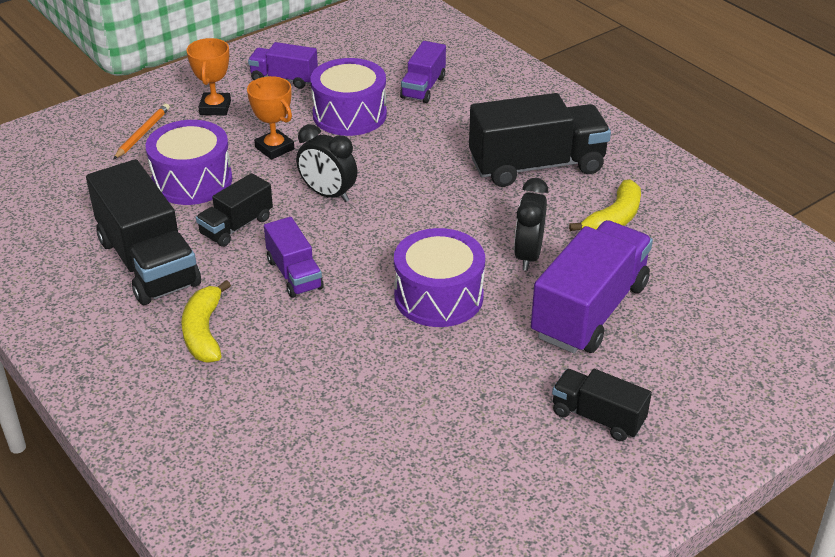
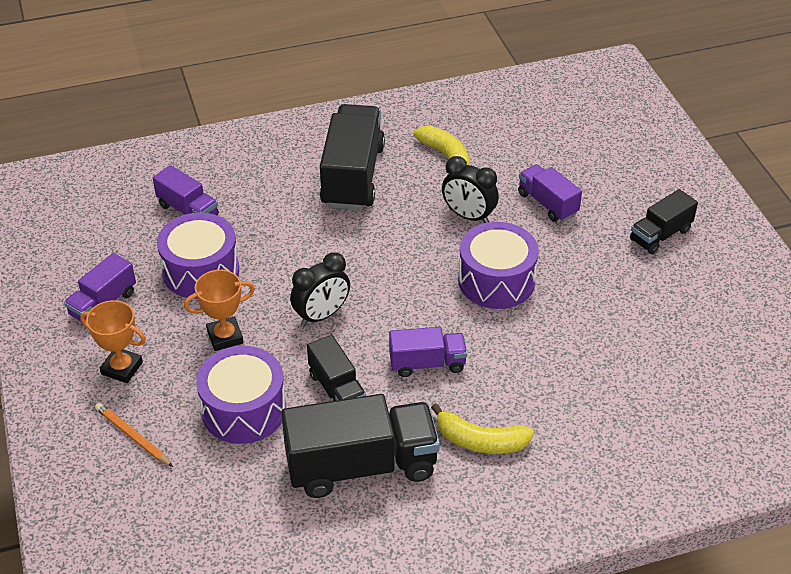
camera: 70 degrees left, 5 degrees up
purple truck [531,220,653,353] -> purple truck [518,164,582,222], size x0.55

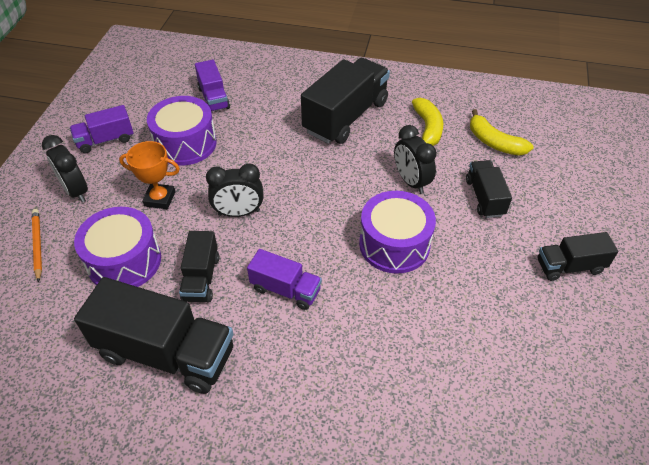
camera: 30 degrees right, 5 degrees up
orange trophy [80,300,146,383] -> black clock [42,135,88,203]
yellow banana [431,403,534,454] -> yellow banana moved to [470,109,534,156]
purple truck [518,164,582,222] -> black truck [466,160,512,218]

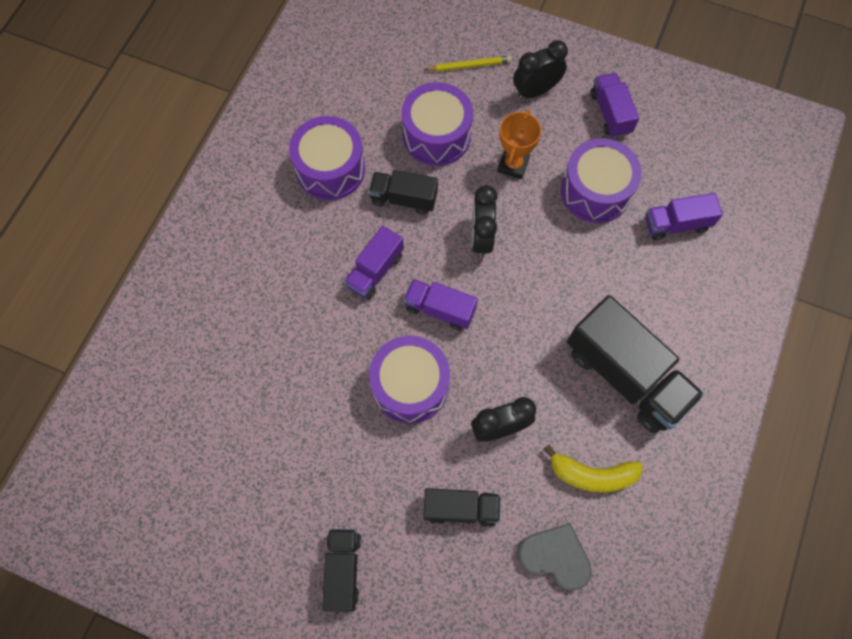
camera: 100 degrees right, 20 degrees up
orange pencil [32,209,42,283] -> yellow pencil [424,56,512,72]
black truck [74,277,233,394] -> purple drum [289,116,365,200]
yellow banana [470,109,534,156] -> grey heart [517,523,592,591]
none -> purple truck [404,279,478,331]

